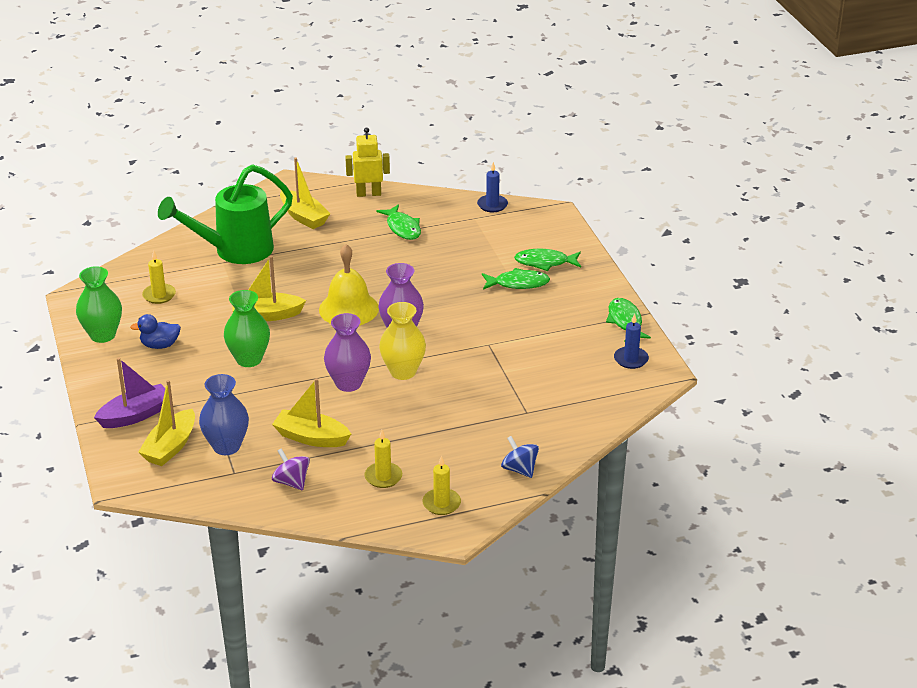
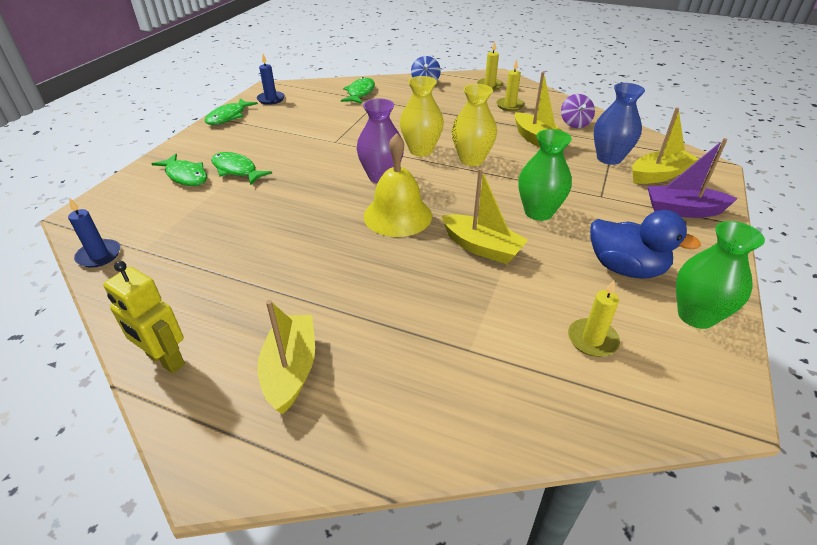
camera: 140 degrees left, 5 degrees up
blue duck [130,314,181,349] -> blue duck [590,210,701,279], size x1.57
green watering can [158,164,293,264] -> none
purple vase [324,313,371,392] -> yellow vase [452,84,497,166]
green fish [376,204,421,240] -> green fish moved to [341,77,375,104]

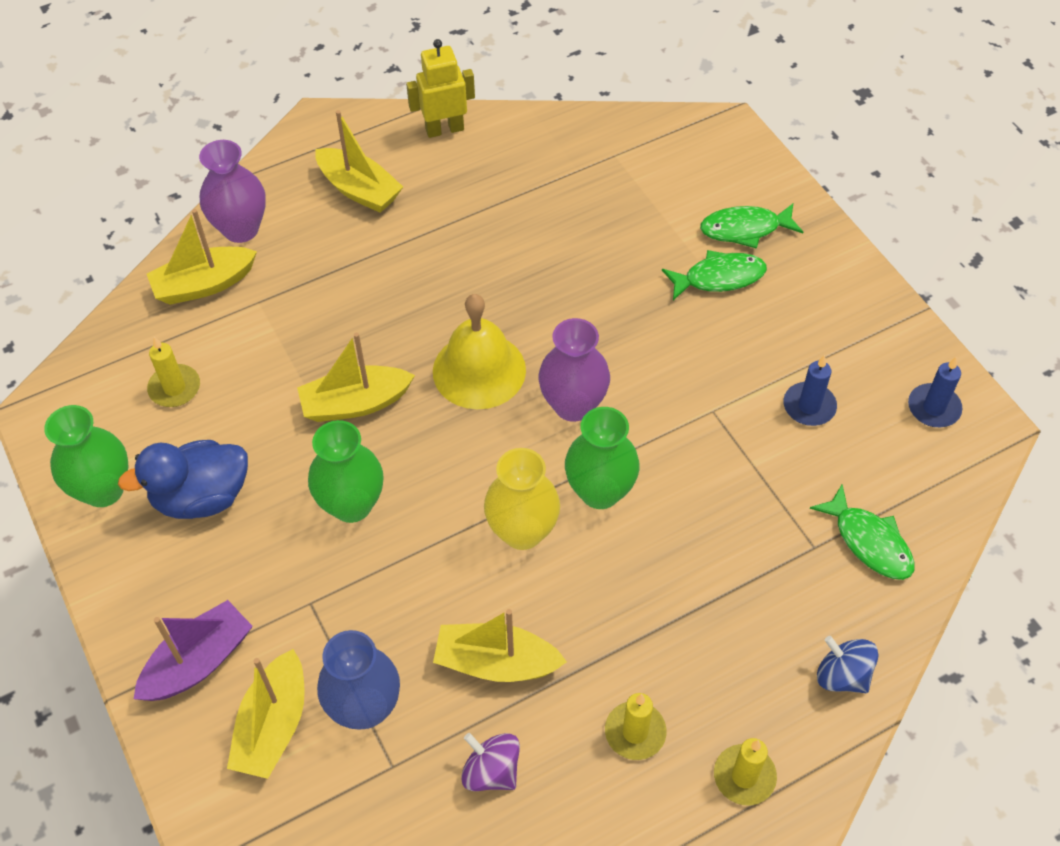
camera: 130 degrees right, 15 degrees up
blue candle [68,197,120,268] -> blue candle moved to [783,355,837,426]
green fish [205,98,258,125] -> none
yellow vase [400,76,444,156] -> green vase [565,407,640,509]
none -> yellow boat [147,209,257,305]
none -> purple vase [199,140,266,243]

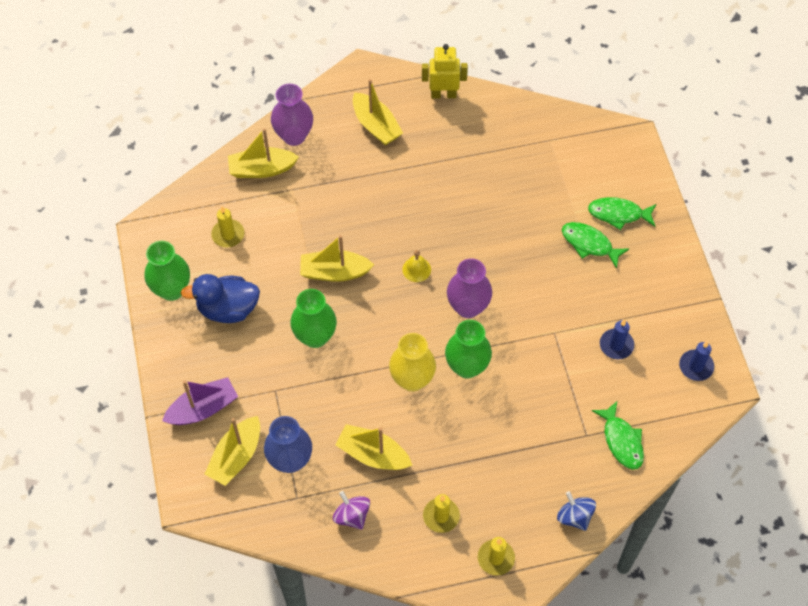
camera: 15 degrees right, 5 degrees up
yellow bell [433,294,526,409] -> yellow bell [402,250,431,282], size x0.48
green fish [662,250,767,300] -> green fish turned 150 degrees counterclockwise [562,222,629,269]

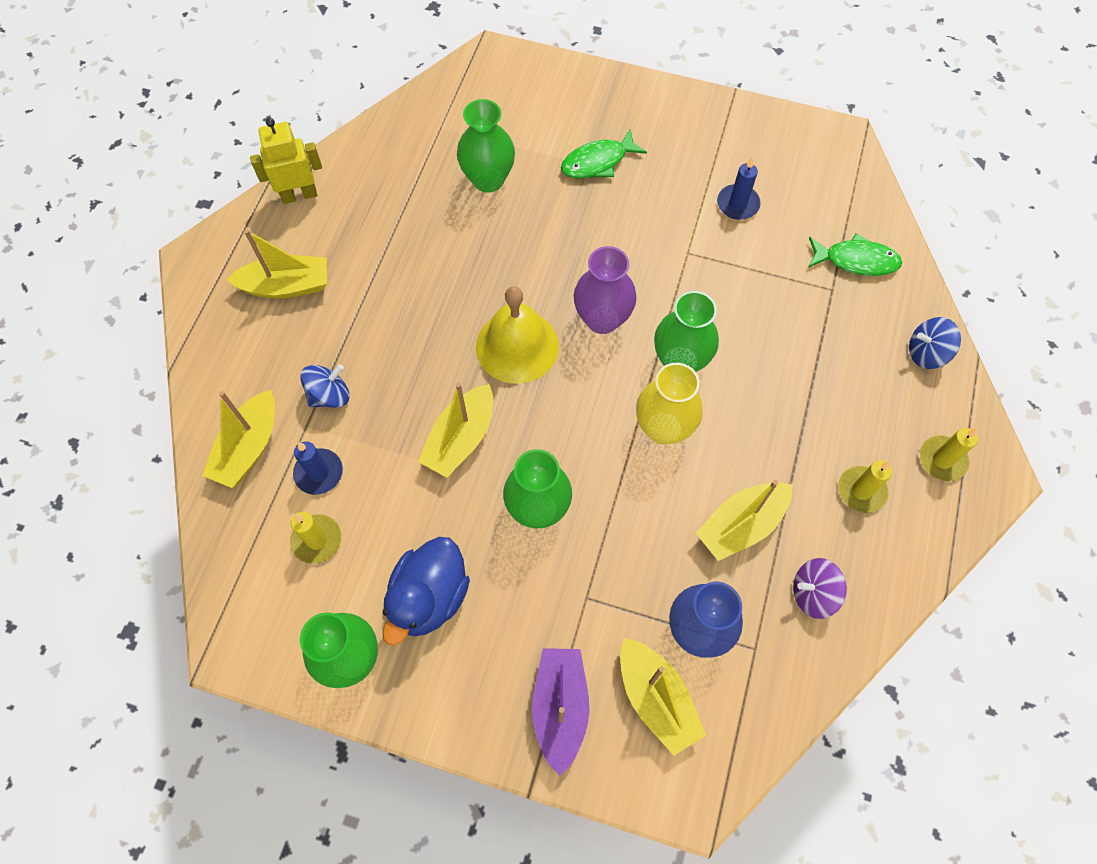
camera: 60 degrees left, 5 degrees up
purple vase [271,84,313,146] -> none
yellow bell [402,250,431,282] -> yellow bell [476,286,559,384], size x2.09
yellow robot [422,44,468,99] -> yellow robot turned 45 degrees clockwise [250,118,322,204]
green fish [588,197,656,230] -> none
blue candle [679,341,714,381] -> blue candle moved to [293,441,343,495]
none -> blue spinning top [301,364,349,408]
none -> green vase [457,99,515,193]

